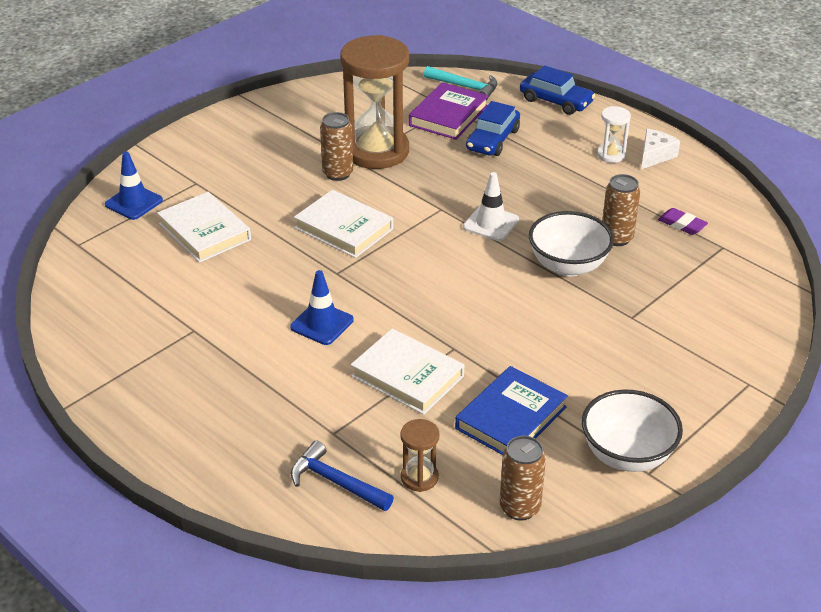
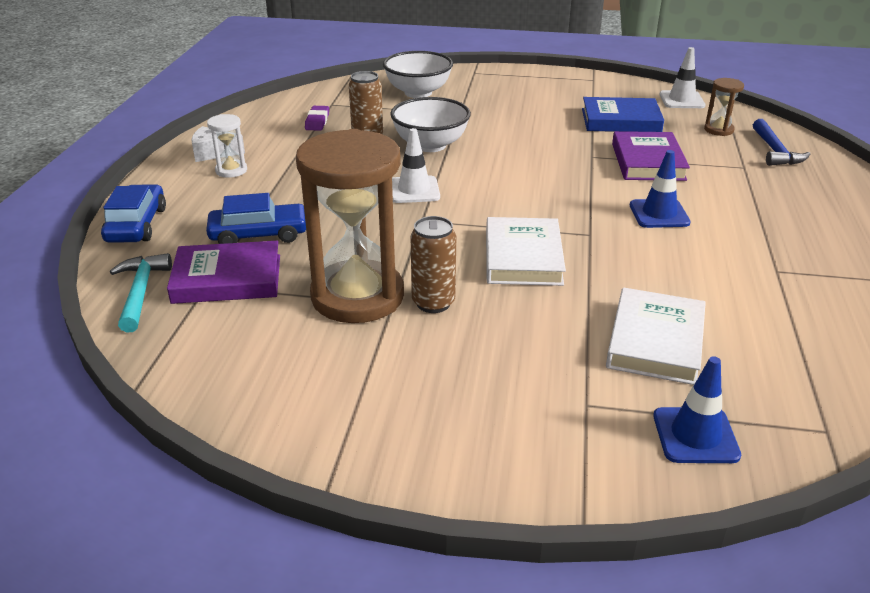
camera: 125 degrees left, 5 degrees down
white book [351,328,464,415] -> purple book [612,131,690,181]
brown can [500,436,546,521] -> white traffic cone [659,47,705,108]
white bowl [582,389,683,472] -> white bowl moved to [383,51,453,98]

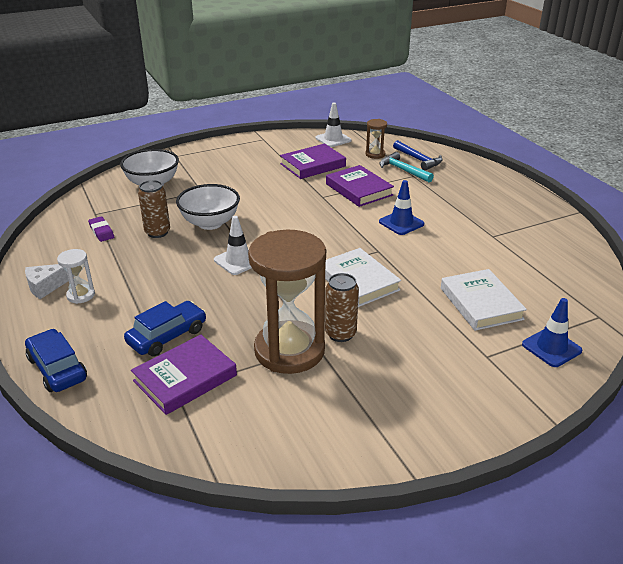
camera: 35 degrees left, 0 degrees up
turquoise hammer [110,253,172,333] -> turquoise hammer moved to [380,152,434,182]
blue book [582,97,664,132] -> purple book [280,143,346,179]

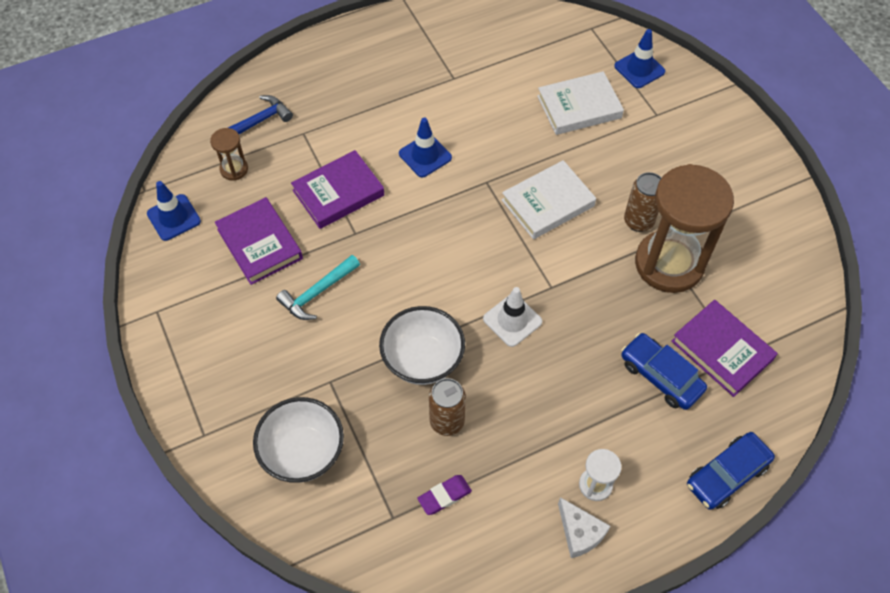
camera: 90 degrees left, 25 degrees up
white traffic cone [316,103,351,147] -> blue traffic cone [147,181,201,241]
turquoise hammer [380,152,434,182] -> turquoise hammer moved to [276,255,360,320]

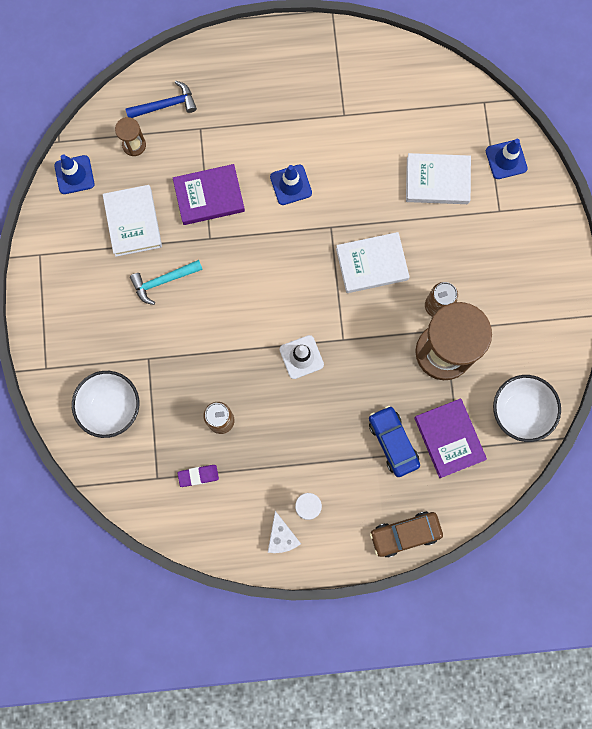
camera: 20 degrees right, 20 degrees up
purple book [215,197,303,285] -> white book [103,185,162,257]
white bowl [379,306,465,385] -> white bowl moved to [493,375,561,442]
blue car [687,432,775,510] -> brown car [370,512,443,557]

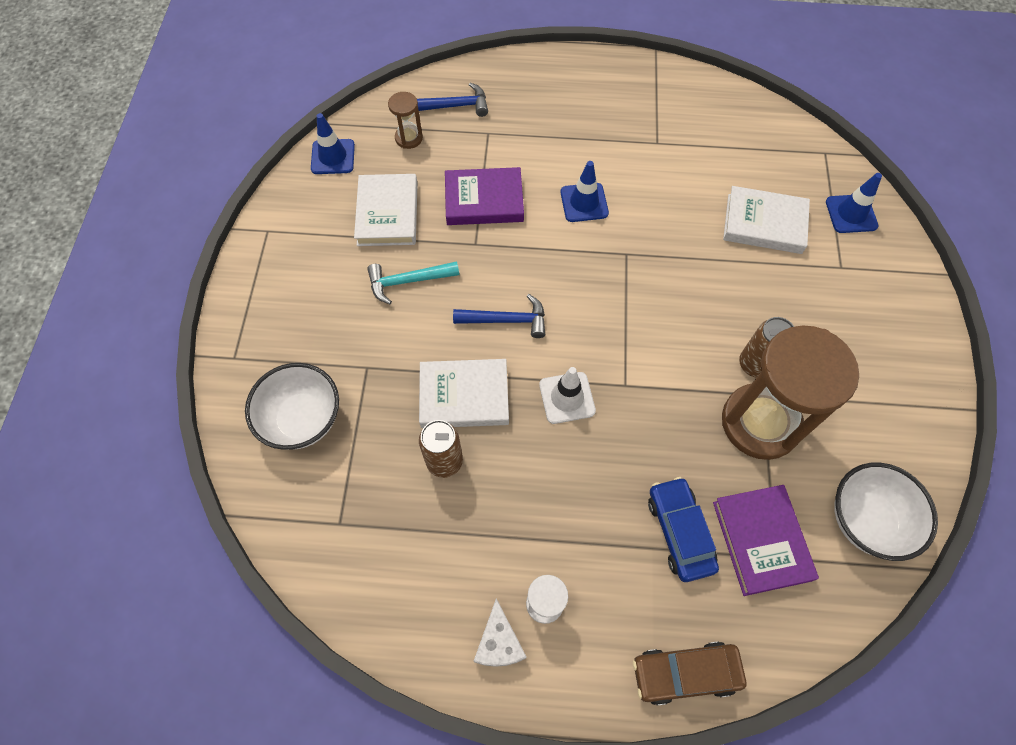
camera: 10 degrees right, 15 degrees down
purple eraser [178,465,219,487] -> none
white book [336,232,409,293] -> white book moved to [419,359,509,428]
none -> blue hammer [453,294,545,338]

